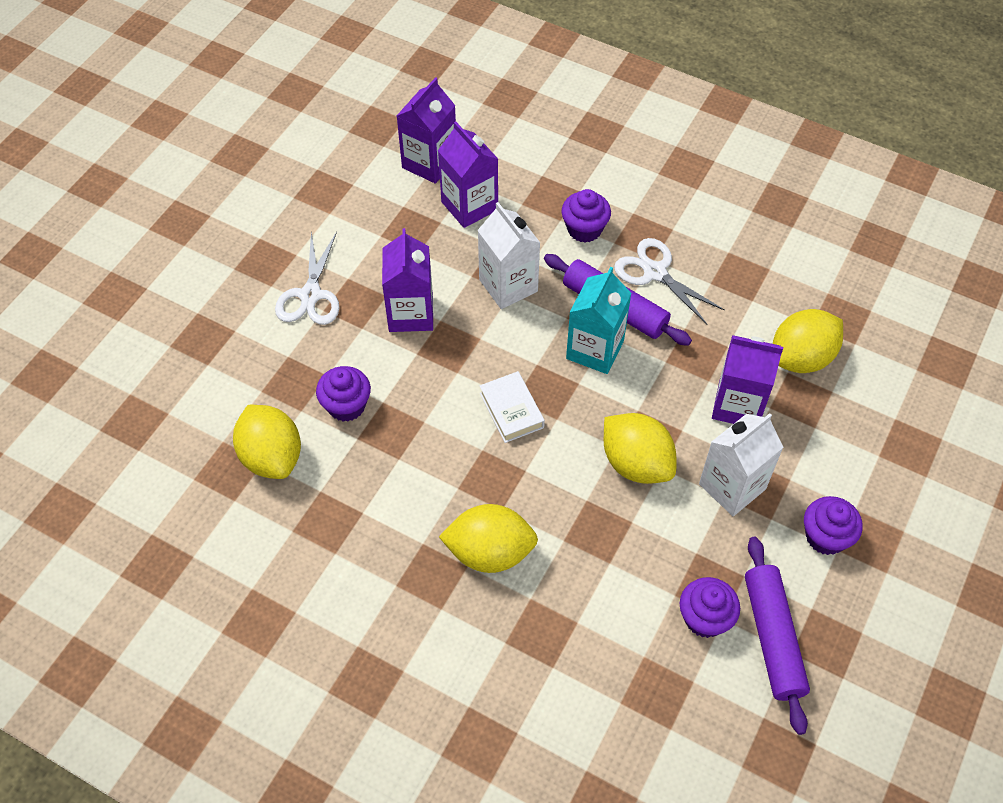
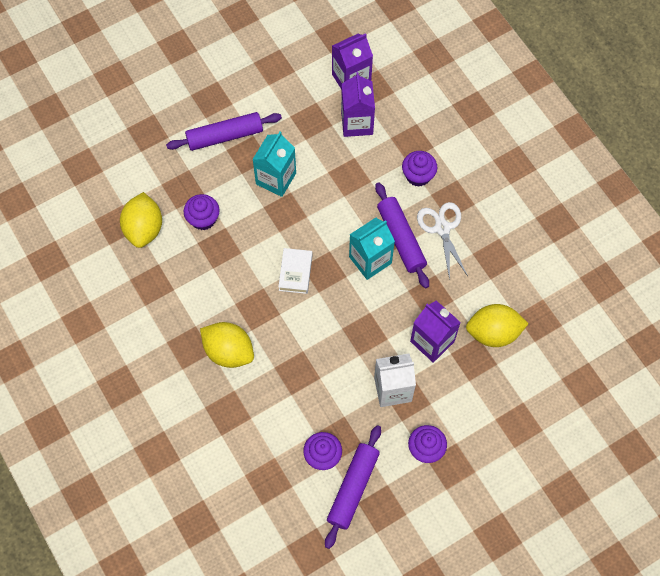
camera: 30 degrees right, 10 degrees up
white scissors [275,232,339,325] -> purple rolling pin [166,112,282,151]
purple carton [382,228,433,332] -> turquoise carton [252,132,296,197]
white carton [477,202,540,309] -> none
yellow lemon [604,413,677,484] -> none

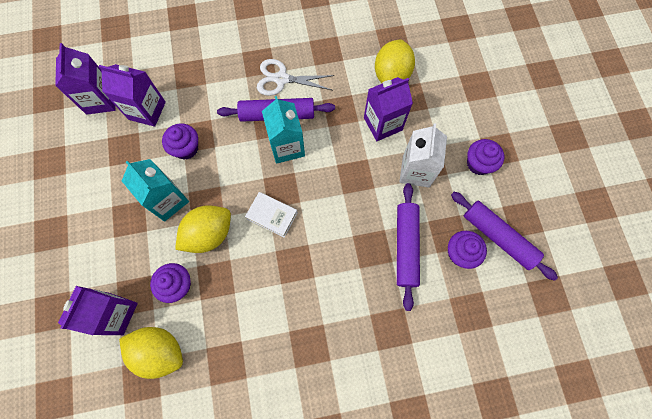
camera: 70 degrees left, 5 degrees up
purple rolling pin [166,112,282,151] -> purple rolling pin moved to [397,183,420,311]
yellow lemon [200,322,254,368] -> yellow lemon moved to [175,205,231,253]
purple cupcake [402,151,437,187] -> purple cupcake moved to [162,123,198,159]
none -> purple carton [58,286,138,335]

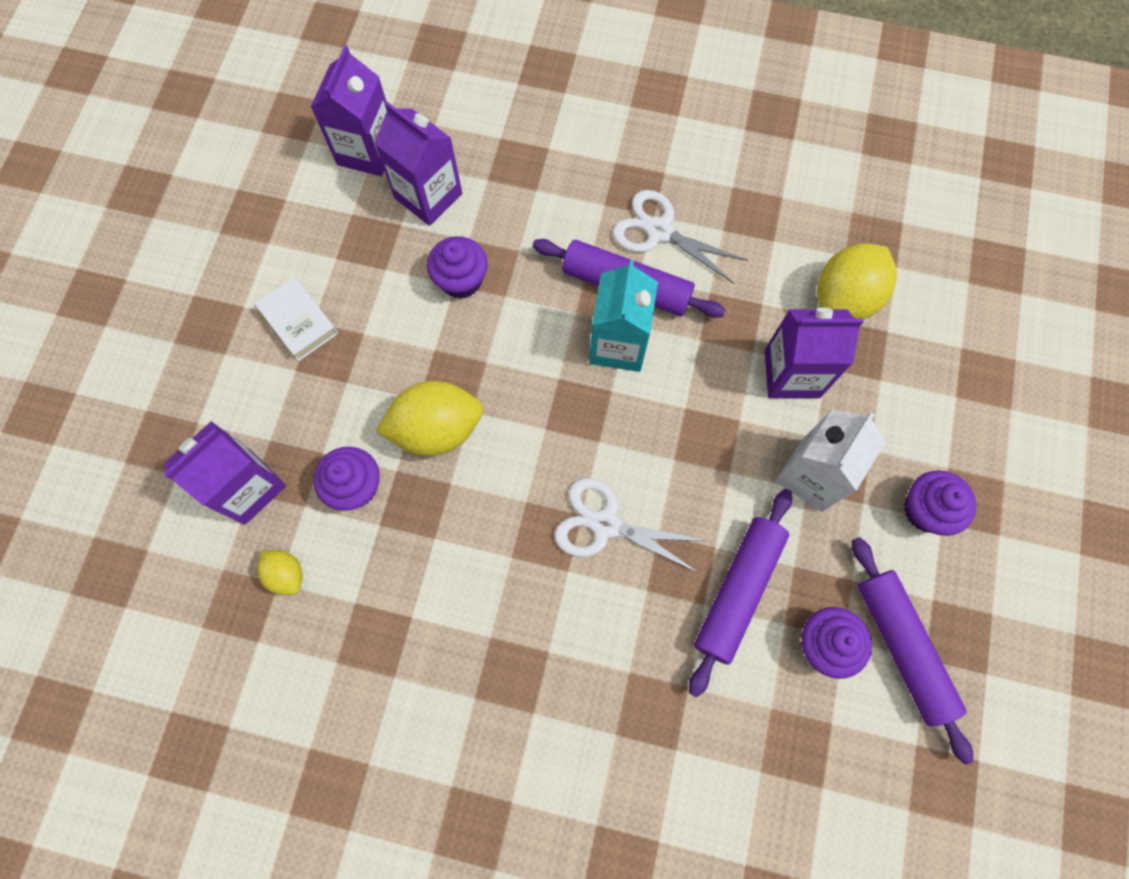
camera: 25 degrees right, 0 degrees up
yellow lemon [119,327,183,379] -> yellow lemon [257,550,302,595], size x0.52
turquoise carton [122,159,189,222] -> none
white book [245,192,298,238] -> white book moved to [255,277,338,361]
none -> white scissors [554,478,708,573]

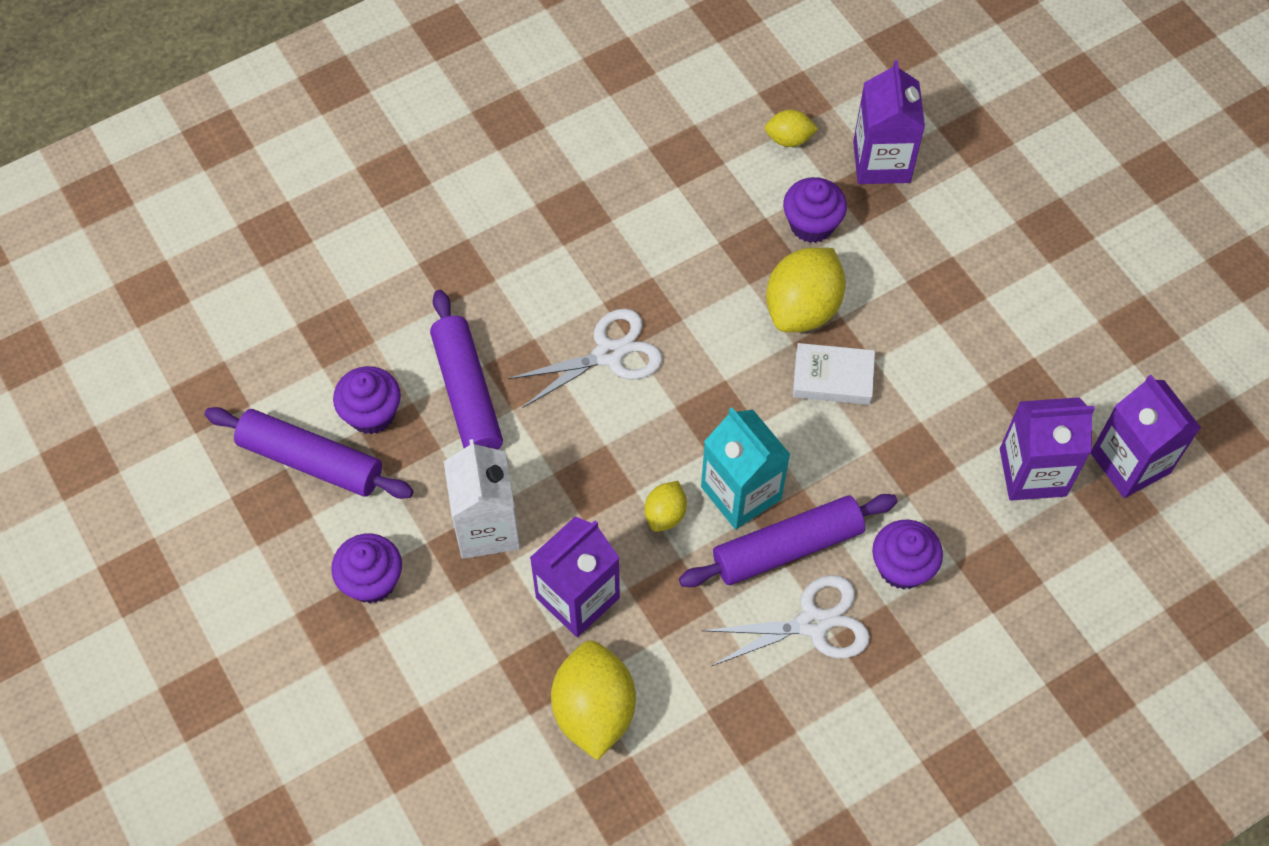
camera: 135 degrees right, 10 degrees down
white book [255,277,338,361] -> white book moved to [793,343,875,405]
purple cupcake [427,236,488,299] -> purple cupcake moved to [872,519,943,590]
none -> yellow lemon [645,481,687,532]

